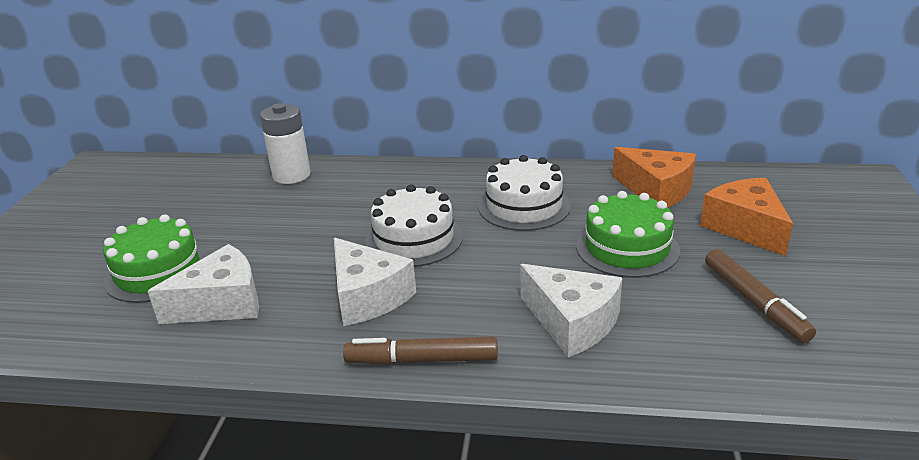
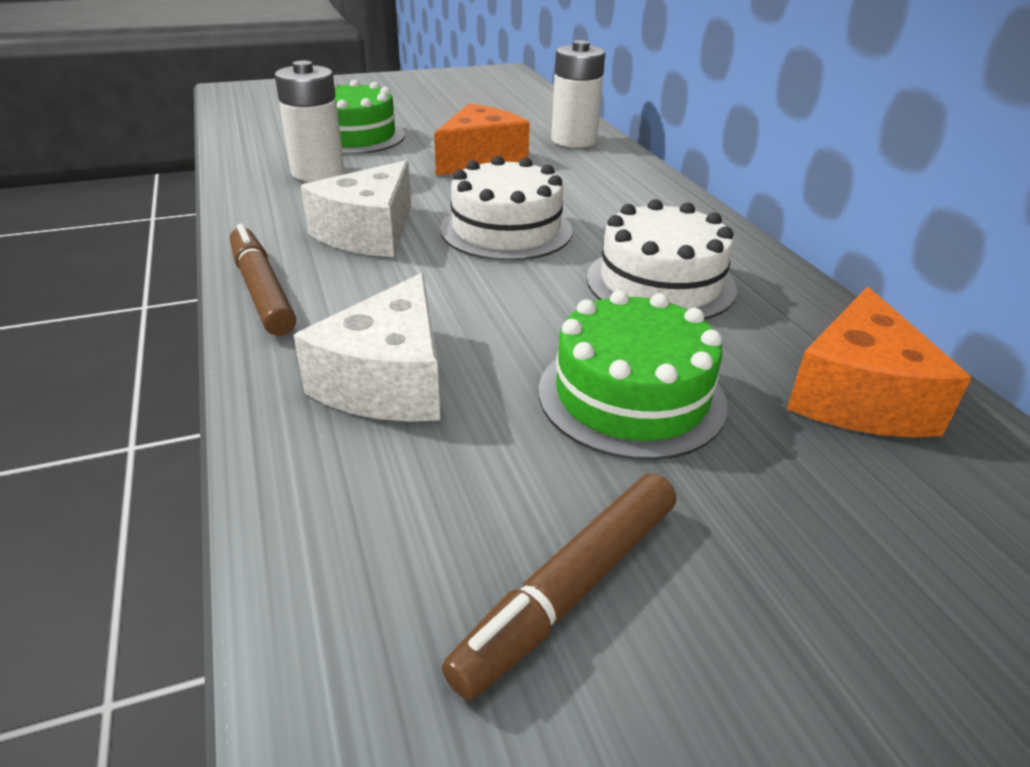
camera: 60 degrees right, 5 degrees up
white cheese [148,244,259,324] -> white battery [275,60,344,181]
orange cheese [700,178,793,256] -> orange cheese moved to [434,104,530,176]

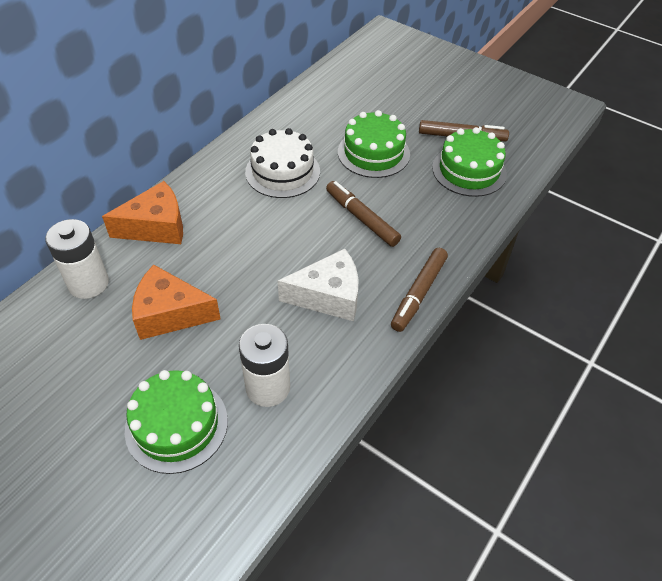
camera: 125 degrees left, 15 degrees up
white cheese [293,273,440,422] -> none
white cake [440,156,572,261] -> none
orange cheese [787,287,971,438] -> orange cheese moved to [102,181,183,244]
none -> brown marker [326,181,401,247]
none -> green cake [432,127,507,197]

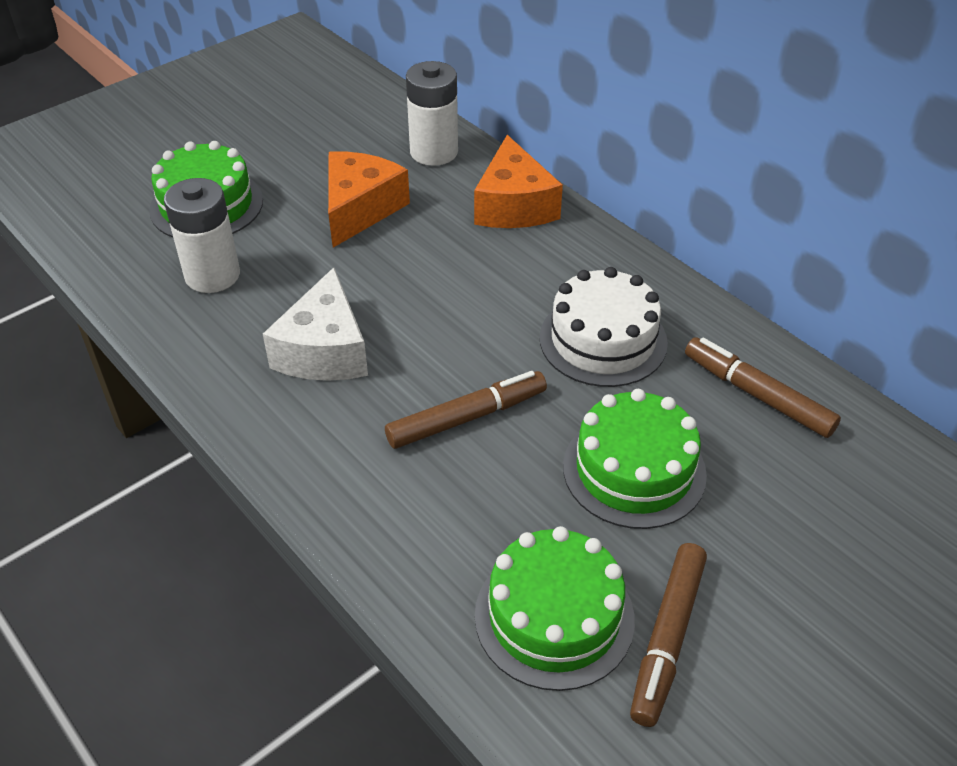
camera: 105 degrees right, 5 degrees down
brown marker [391,248,448,332] -> brown marker moved to [685,337,841,438]

